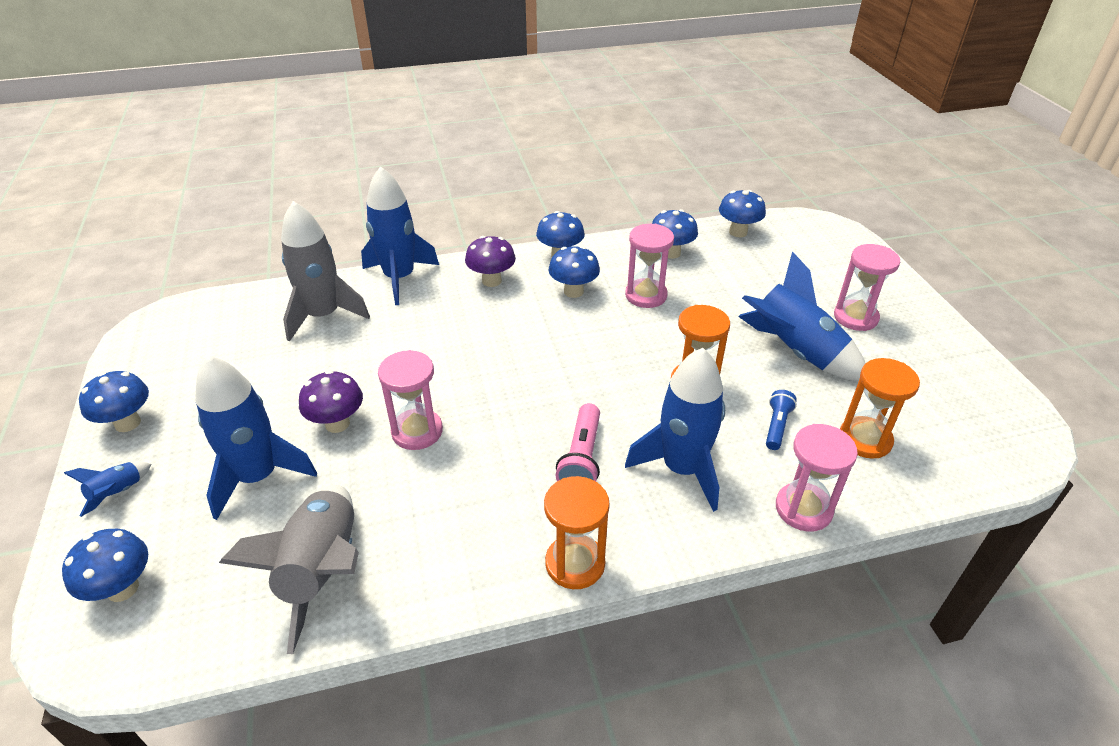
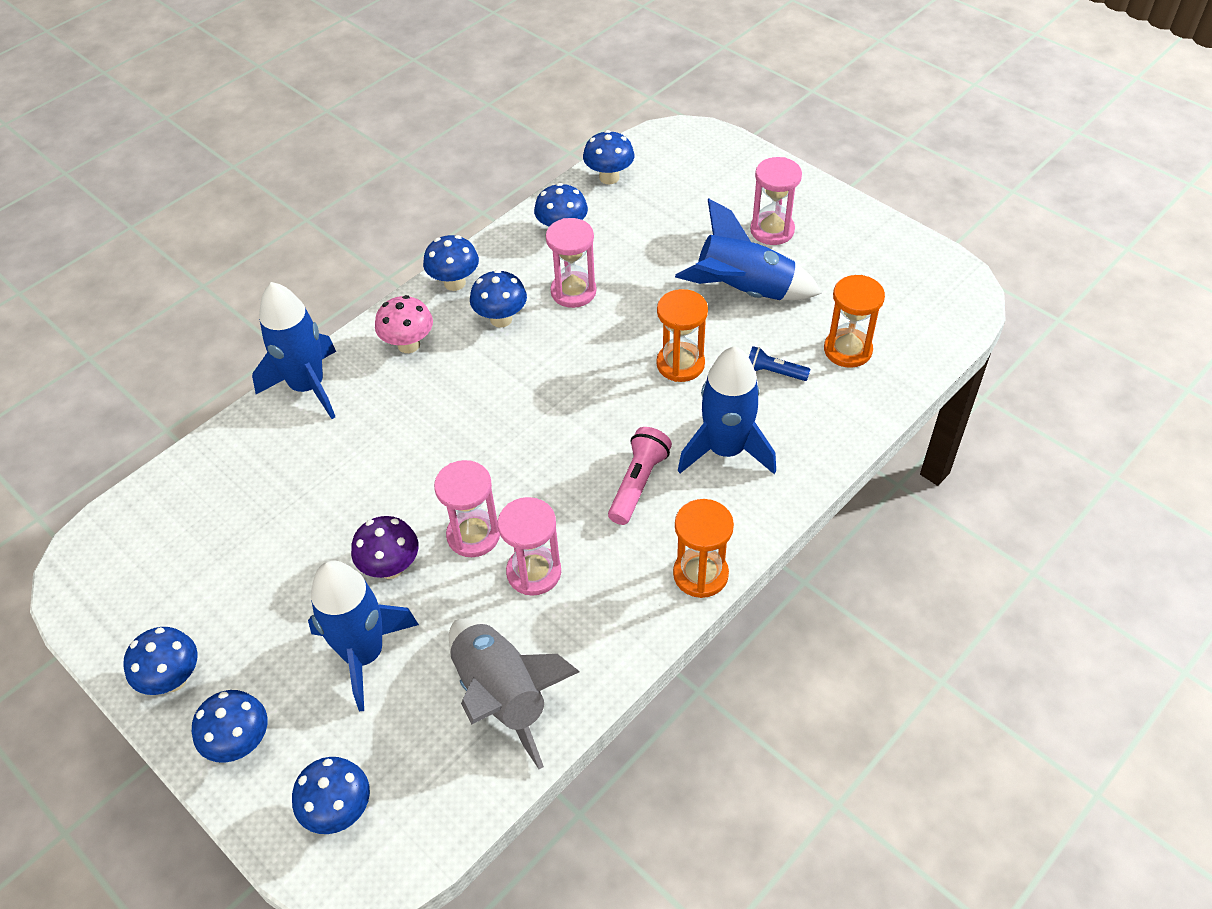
camera: 30 degrees left, 10 degrees up
blue rocket [64,462,151,517] -> blue mushroom [192,690,267,763]
grey rocket [281,201,370,342] -> none
purple mushroom [465,236,516,287] -> pink mushroom [375,295,433,353]
pink flashlight [556,403,600,481] -> pink flashlight turned 135 degrees counterclockwise [608,427,672,525]
blue flashlight [766,390,797,450] -> blue flashlight turned 60 degrees counterclockwise [749,346,811,381]
pink hourglass [776,424,858,532] -> pink hourglass moved to [498,497,561,596]

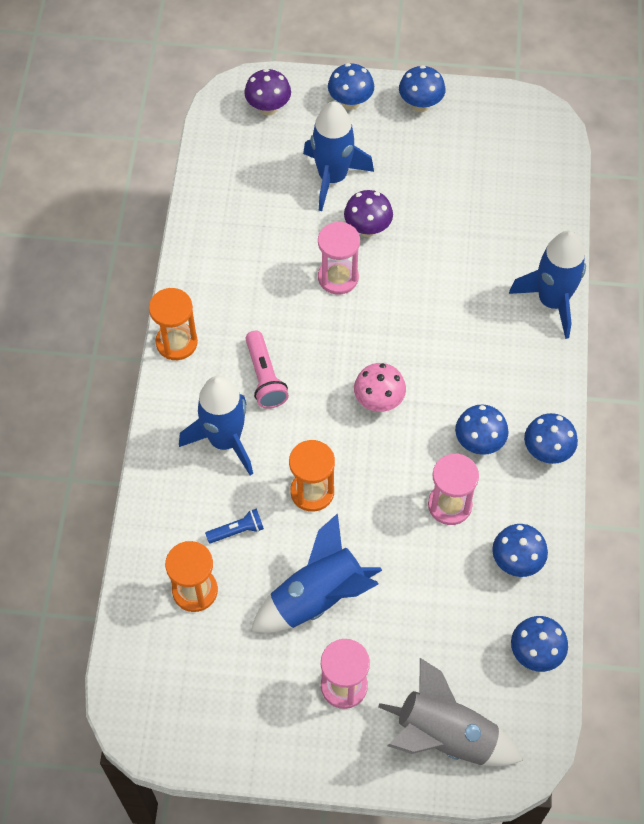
camera: 140 degrees right, 10 degrees up
blue mushroom [292,757,370,834] -> purple mushroom [244,69,291,116]
pink mushroom [375,295,433,353] -> pink mushroom moved to [354,363,406,412]
grey rocket [449,618,580,769] -> grey rocket moved to [378,658,523,766]
pink hourglass [498,497,561,596] -> none

